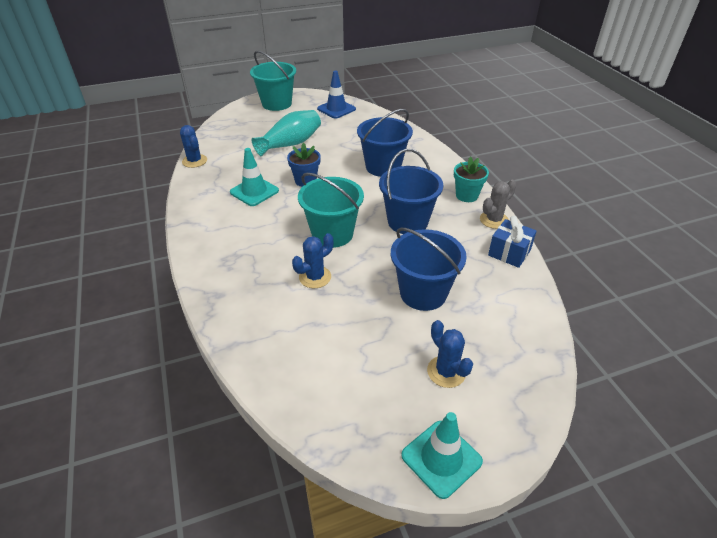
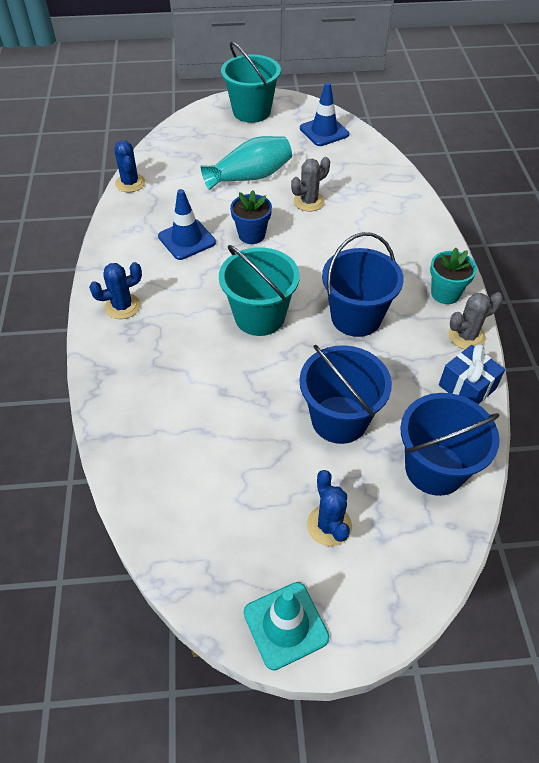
camera: 15 degrees right, 10 degrees up
turquoise traffic cone [230,148,279,206] -> blue traffic cone [158,189,216,260]
blue cactus [292,233,333,288] -> blue cactus moved to [89,262,142,319]
blue bucket [357,109,413,177] -> blue bucket moved to [400,393,500,496]
none -> grey cactus [291,157,330,211]

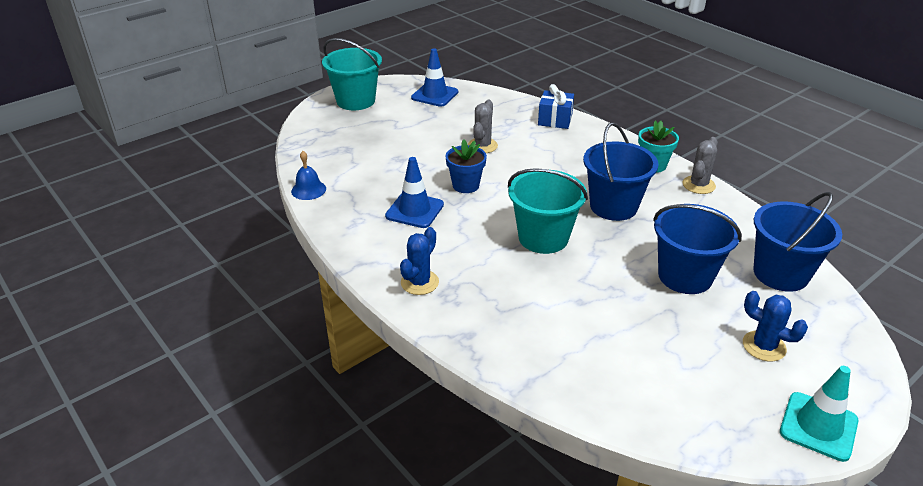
camera: 35 degrees left, 15 degrees down
blue cactus [114,140,145,192] -> blue bell [291,151,326,200]
turquoise vase [200,136,292,190] -> none
blue gift [439,344,505,404] -> blue gift moved to [538,84,574,129]

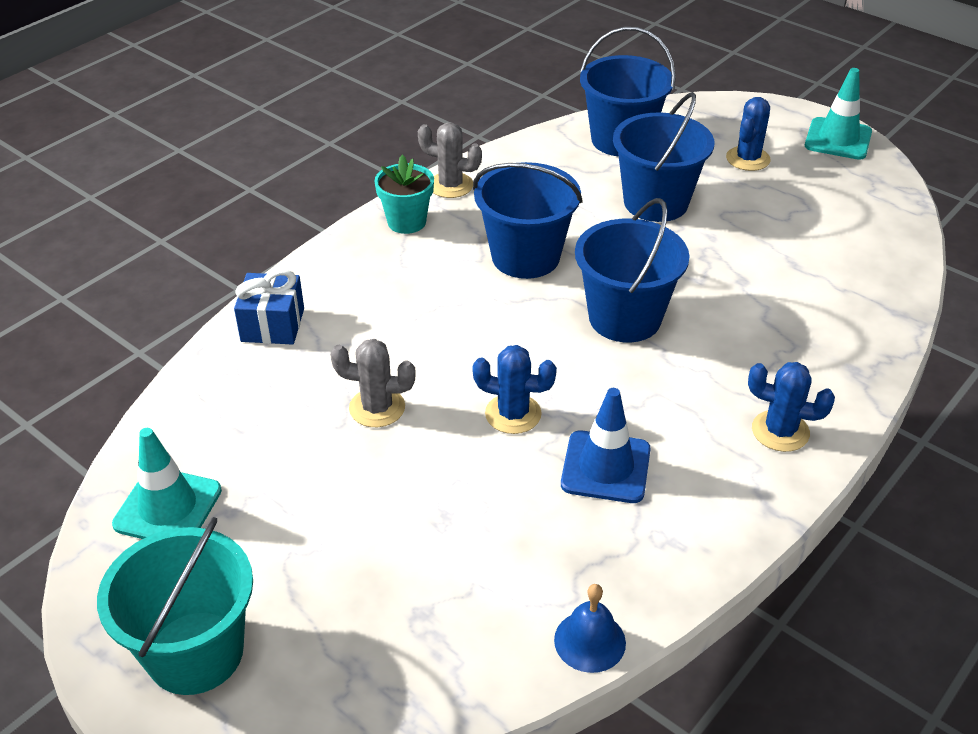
camera: 100 degrees left, 5 degrees up
blue traffic cone [411,48,458,107] -> turquoise traffic cone [112,428,222,539]
blue flower pot [446,139,487,193] -> blue cactus [472,345,557,434]
turquoise bucket [508,168,588,254] -> blue bucket [575,198,689,342]

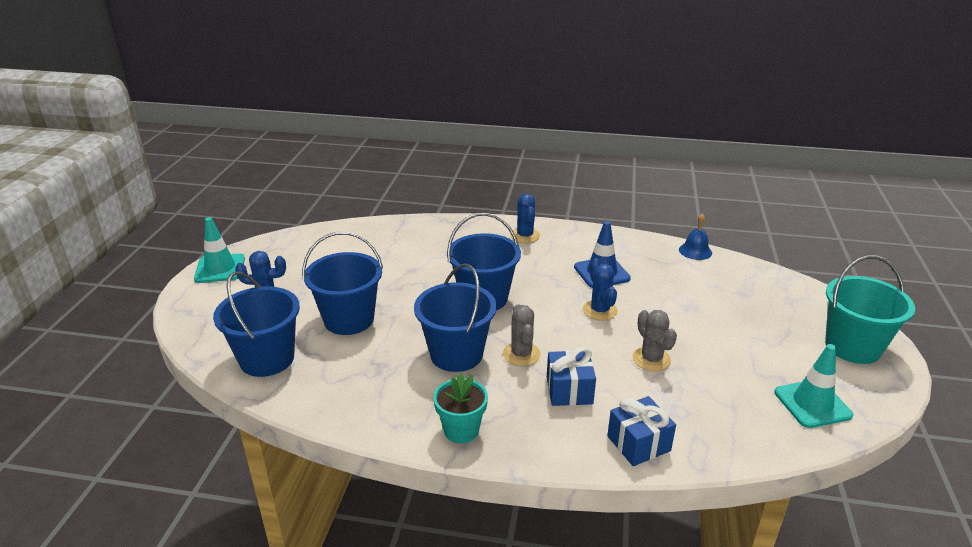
camera: 120 degrees left, 10 degrees down
grey cactus [418,123,482,198] -> grey cactus moved to [503,304,541,366]
none -> blue gift [547,347,596,406]

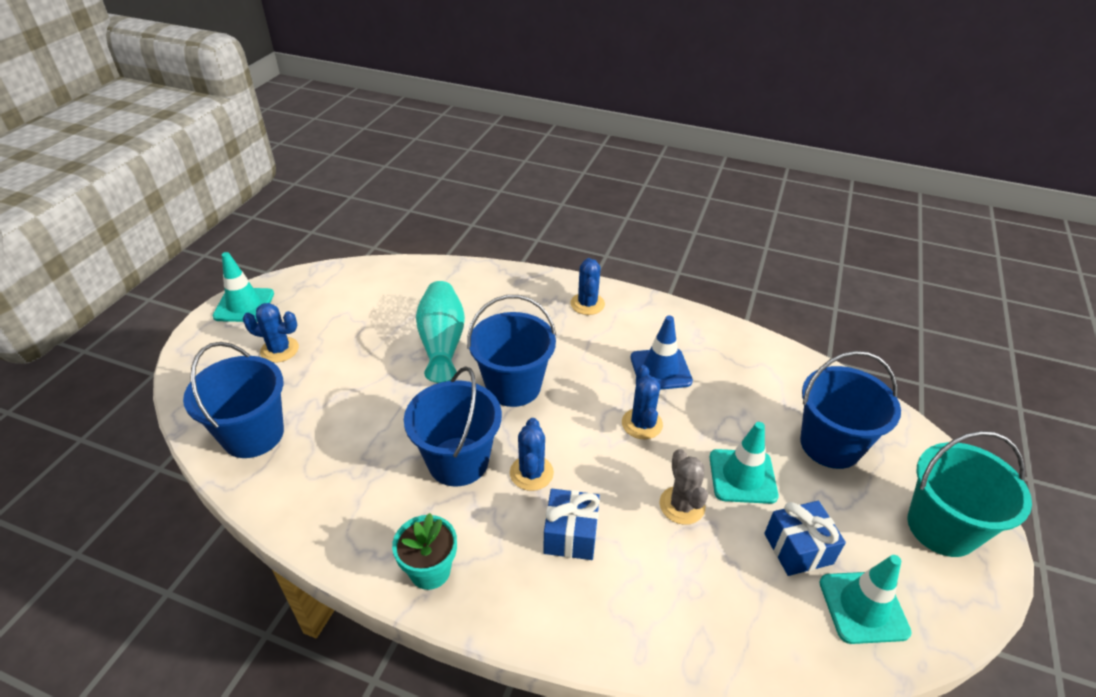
camera: 10 degrees right, 10 degrees up
blue bucket [302,232,383,335] -> blue bucket moved to [800,351,901,469]
grey cactus [503,304,541,366] -> blue cactus [510,418,554,491]
blue gift [607,396,676,466] -> blue gift moved to [764,501,846,576]
blue bell [679,213,712,260] -> none
none -> turquoise vase [416,281,465,383]
none -> turquoise traffic cone [709,422,778,504]

